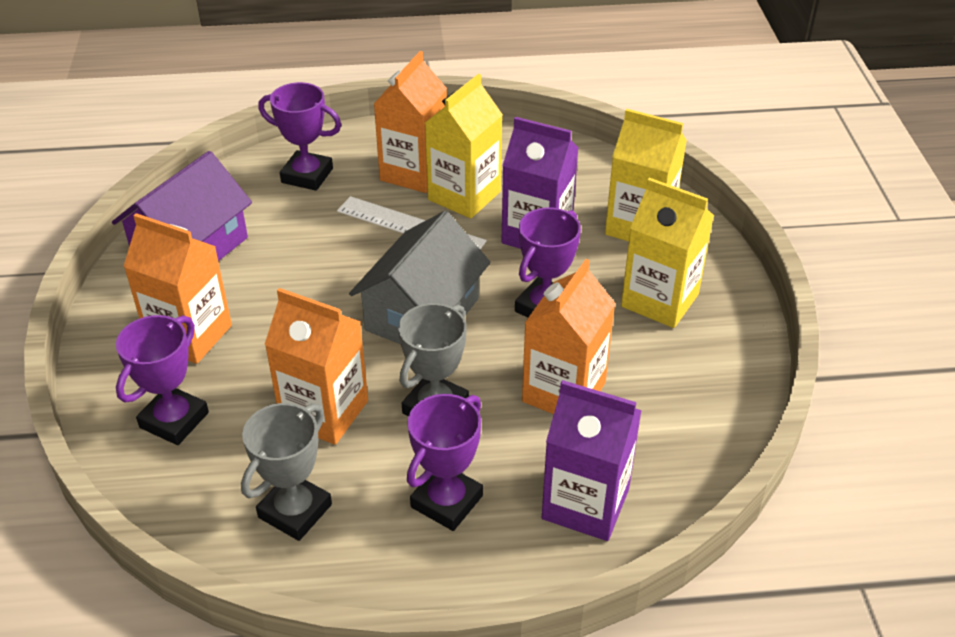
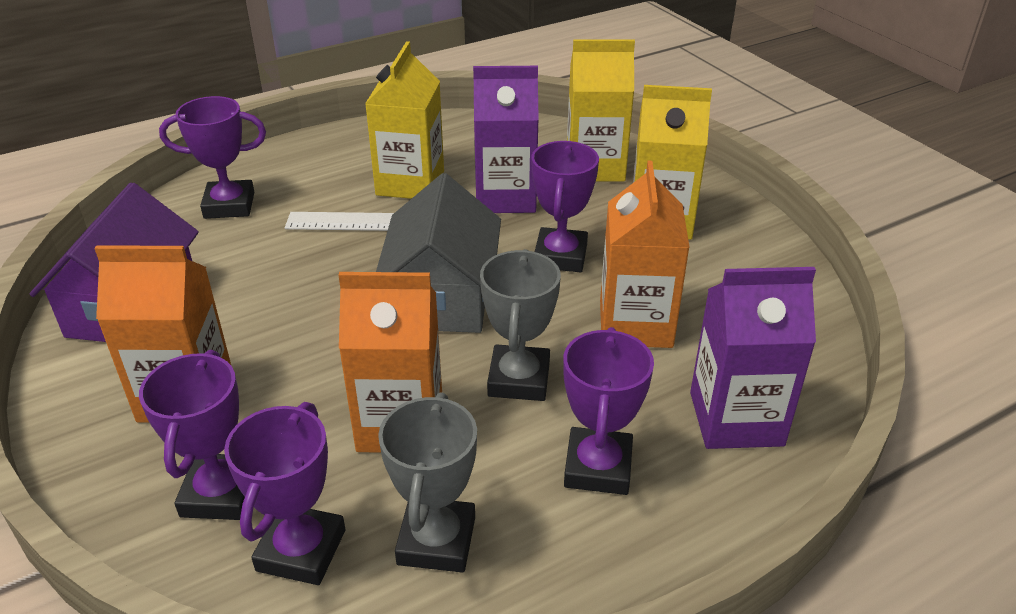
camera: 25 degrees left, 5 degrees down
orange carton [374,51,447,193] -> none
none -> purple trophy [224,402,345,585]

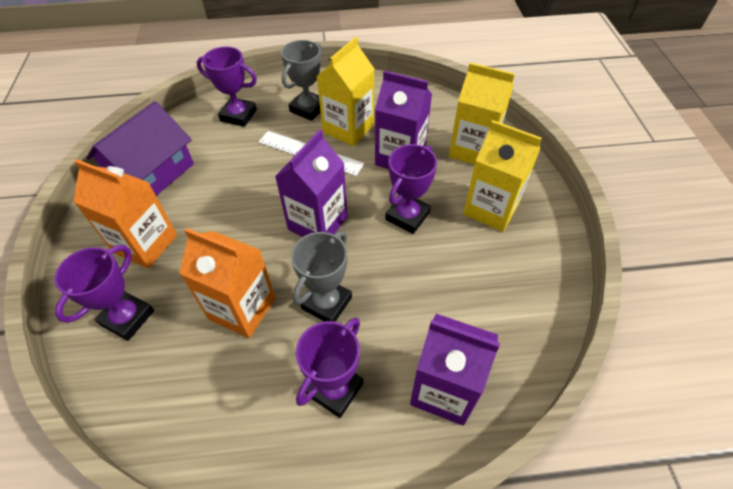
camera: 25 degrees right, 15 degrees up
purple trophy [224,402,345,585] -> none
grey house [376,173,501,333] -> purple carton [275,129,348,237]
grey trophy [378,392,477,573] -> grey trophy moved to [281,40,322,121]
orange carton [600,161,690,348] -> none

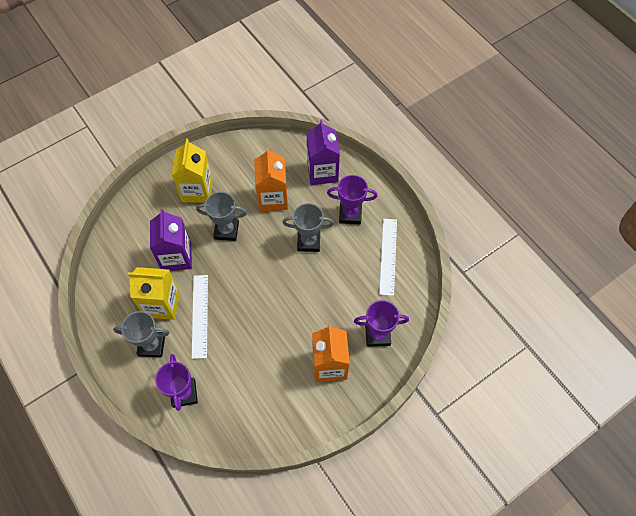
camera: 120 degrees left, 10 degrees up
purple house [86,101,194,196] -> none
orange carton [179,228,276,338] -> orange carton moved to [254,147,288,211]
purple carton [275,129,348,237] -> none
purple trophy [385,144,437,234] -> grey trophy [196,192,247,241]
yellow carton [449,62,515,165] -> none
none -> white ruler [379,219,397,296]

